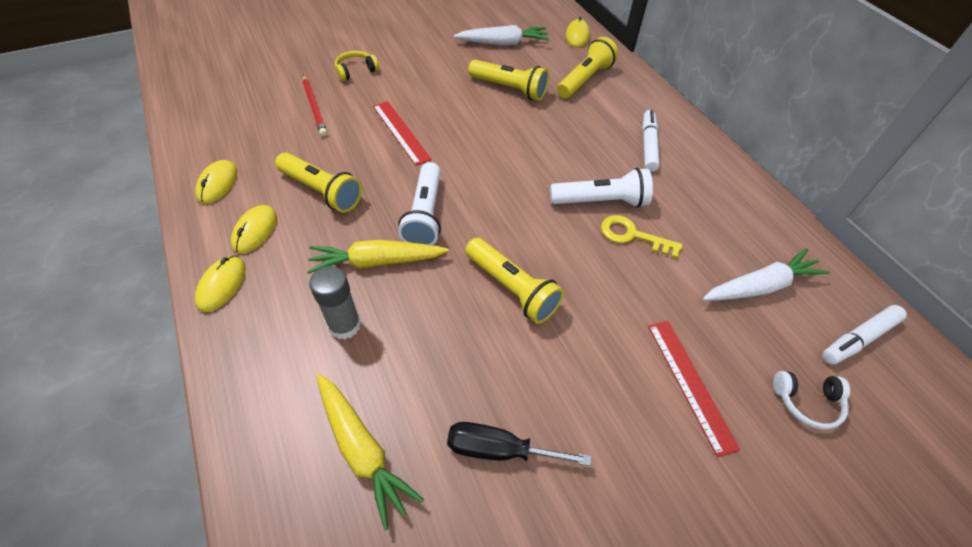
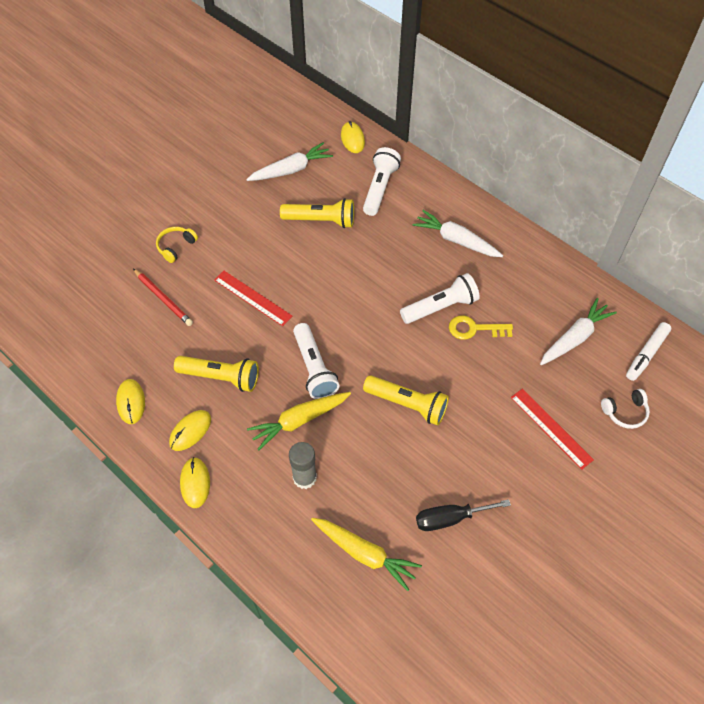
camera: 20 degrees left, 5 degrees up
yellow mouse [231,205,277,254] -> yellow mouse turned 45 degrees clockwise [169,410,211,451]
yellow flashlight [557,37,618,98] -> white flashlight [363,147,401,216]
white marker [642,110,660,172] -> white carrot [413,210,503,257]

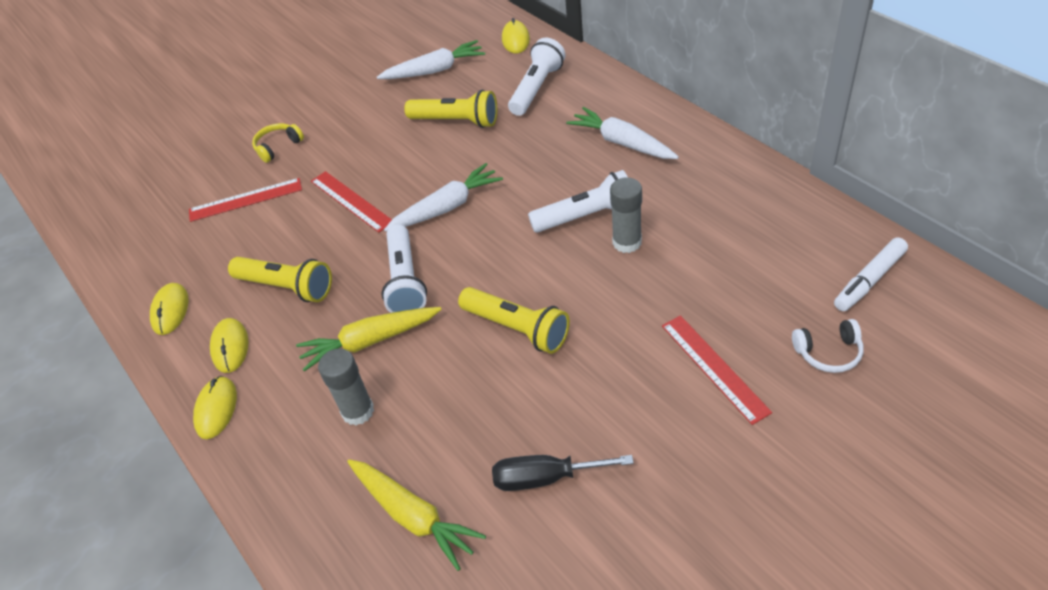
camera: 15 degrees right, 10 degrees down
red pencil [133,269,193,326] -> red ruler [189,178,302,222]
yellow mouse [169,410,211,451] -> yellow mouse turned 60 degrees counterclockwise [210,318,249,373]
yellow key [449,315,513,340] -> grey glue stick [610,177,642,253]
white carrot [540,298,617,365] -> white carrot moved to [384,163,503,232]

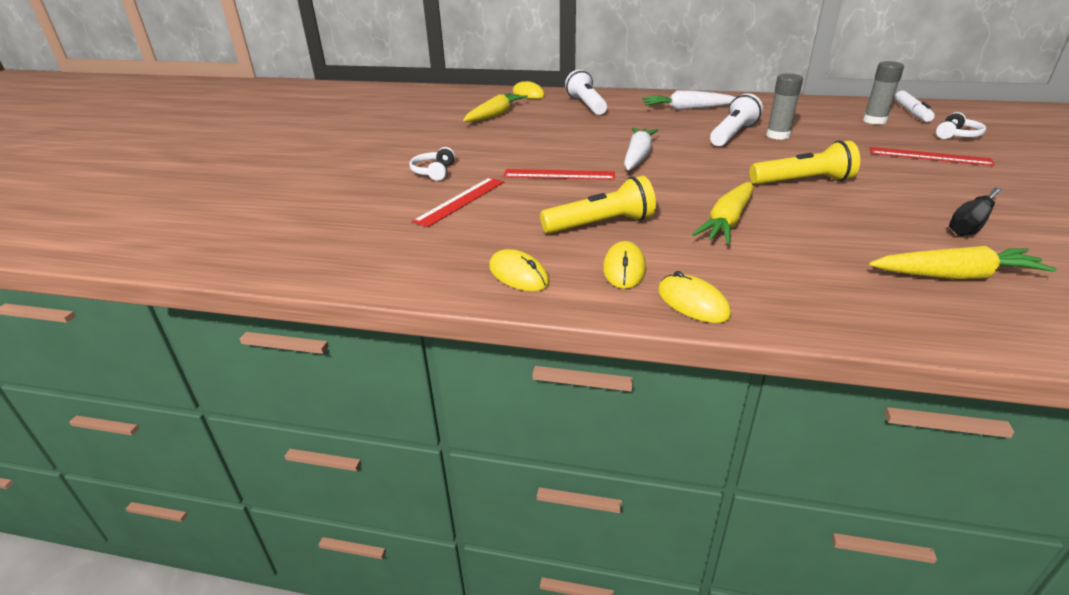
camera: 45 degrees left, 15 degrees down
yellow mouse [210,318,249,373] -> yellow mouse turned 60 degrees clockwise [603,241,646,289]
yellow headphones [252,123,304,163] -> white headphones [409,147,455,181]
grey glue stick [318,349,374,425] -> grey glue stick moved to [863,61,904,125]
white carrot [377,40,485,79] -> yellow carrot [463,93,528,122]
white flashlight [382,224,427,313] -> none
yellow flashlight [404,90,497,128] -> none

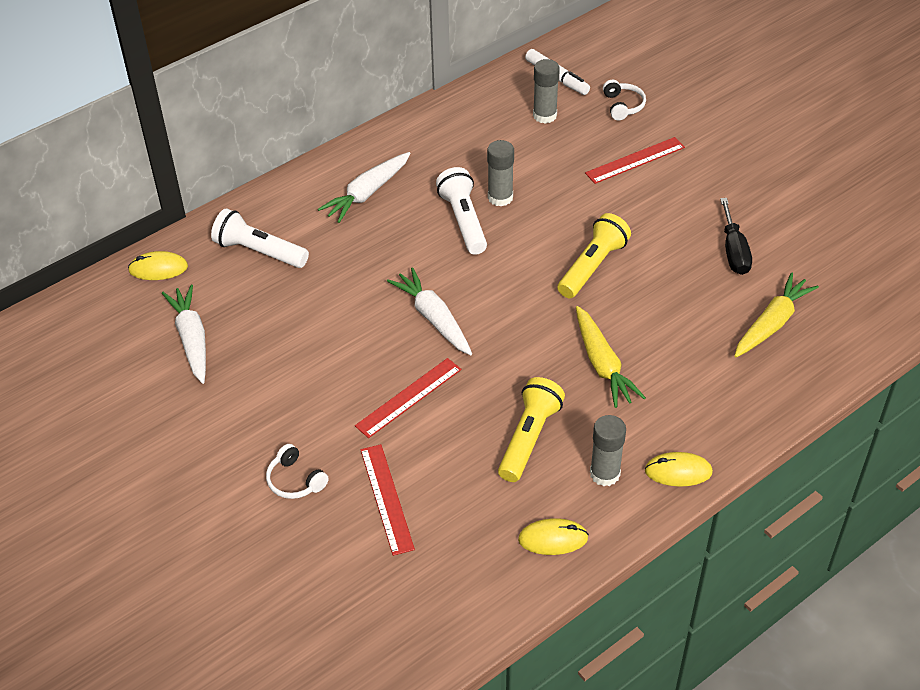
camera: 50 degrees left, 15 degrees up
yellow carrot [463,93,528,122] -> white carrot [162,285,206,384]
yellow mouse [603,241,646,289] -> grey glue stick [590,415,626,486]

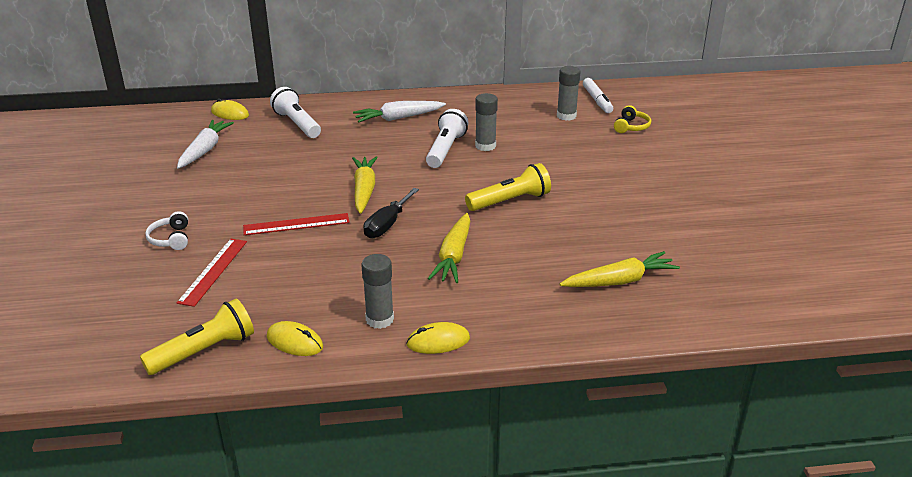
camera: 30 degrees right, 15 degrees down
white carrot [387,267,472,355] -> yellow carrot [352,157,378,214]
yellow flashlight [498,377,565,482] -> yellow flashlight moved to [140,299,254,375]
red ruler [585,137,685,184] -> none
white headphones [603,80,646,120] -> yellow headphones [614,105,651,133]
yellow mouse [645,452,713,487] -> yellow mouse turned 45 degrees counterclockwise [406,322,470,354]
black screwdriver [720,198,752,275] -> black screwdriver moved to [364,188,419,239]

